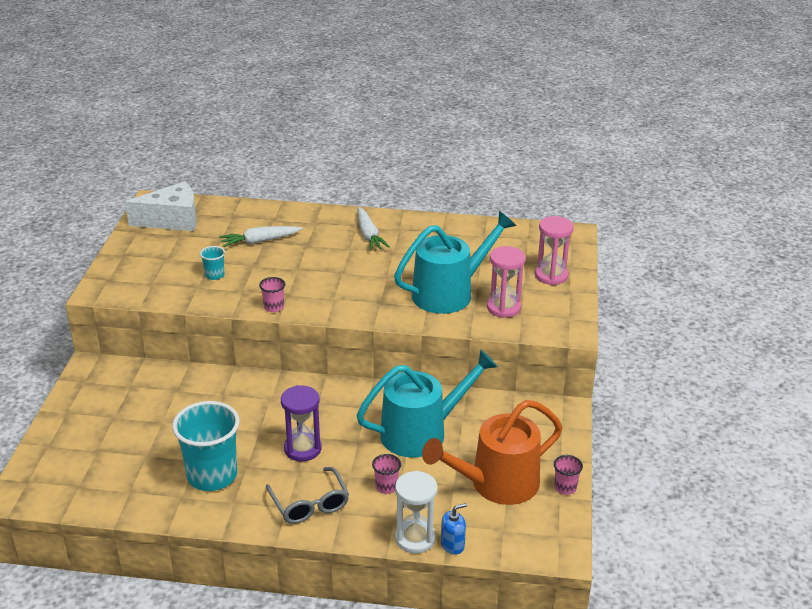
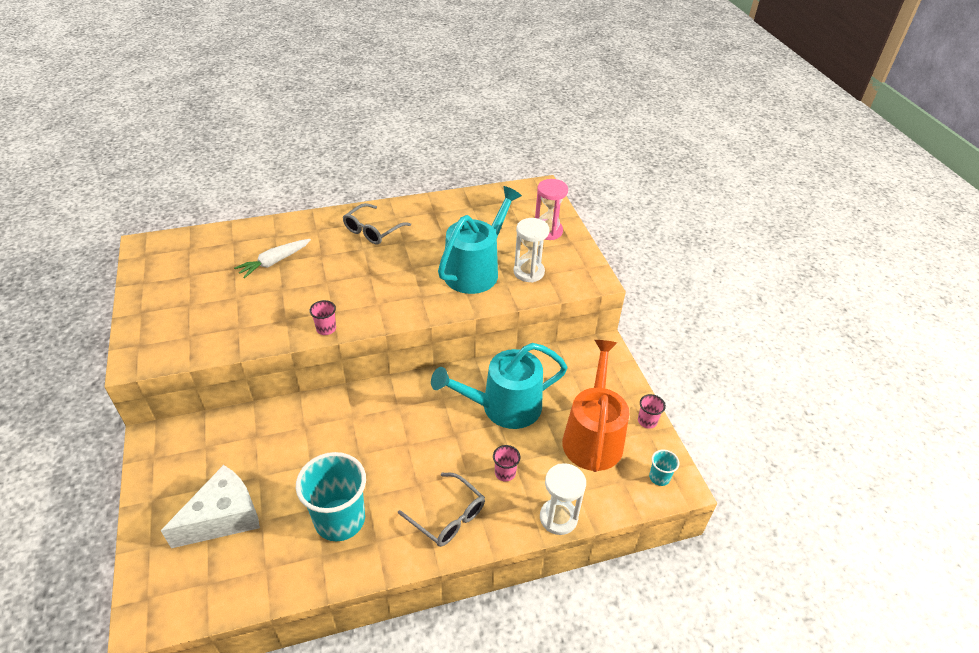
camera: 25 degrees left, 10 degrees up
white cheese [125,181,197,231] -> white cheese moved to [161,465,260,548]
turquoise cup [200,246,225,280] -> turquoise cup moved to [649,449,679,486]
purple hourglass [281,385,322,462] -> none
turquoise watering can [356,350,498,458] -> turquoise watering can turned 150 degrees counterclockwise [431,343,568,429]
white carrot [358,207,390,251] -> grey glasses [343,203,411,245]
orange watering can [422,400,563,505] -> orange watering can turned 150 degrees clockwise [562,340,630,472]
blue soap dispenser [441,503,467,555] -> none
pink hourglass [487,246,526,318] -> white hourglass [513,218,549,283]

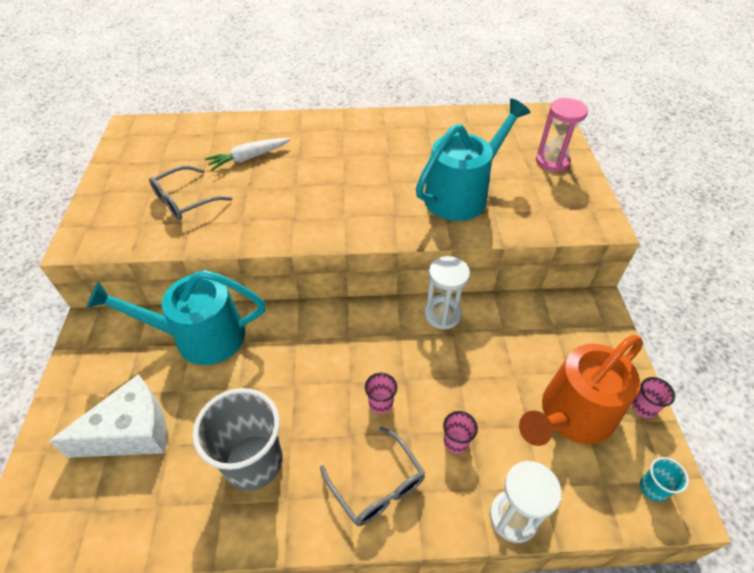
camera: 15 degrees right, 5 degrees up
turquoise cup [296,452,366,541] -> grey cup [192,388,283,491]
pink cup [309,300,336,335] -> pink cup moved to [365,373,397,414]
grey glasses [343,203,411,245] -> grey glasses moved to [149,166,232,220]
turquoise watering can [431,343,568,429] -> turquoise watering can moved to [87,270,265,365]
white hourglass [513,218,549,283] -> white hourglass moved to [424,256,470,330]
orange watering can [562,340,630,472] -> orange watering can turned 150 degrees counterclockwise [519,335,643,446]

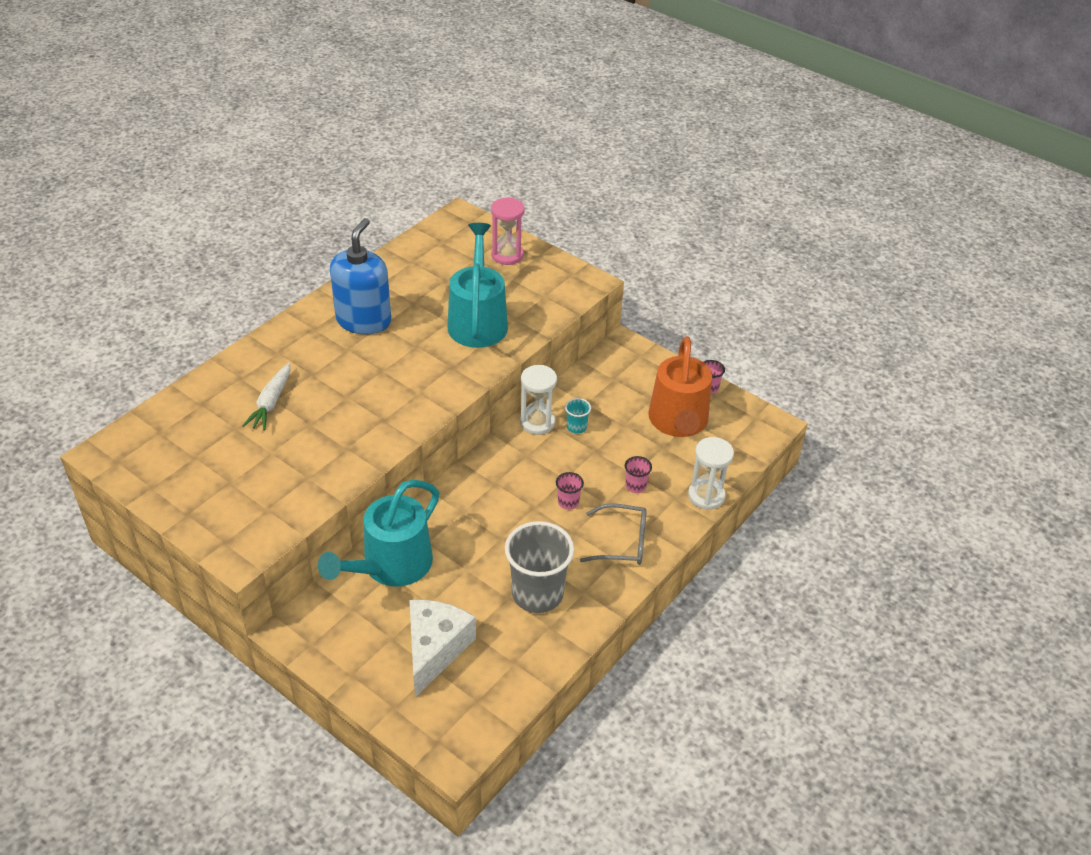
camera: 50 degrees left, 5 degrees down
grey glasses [149,166,232,220] -> none
turquoise cup [640,457,689,502] -> turquoise cup moved to [565,398,591,434]
none -> blue soap dispenser [330,218,391,335]

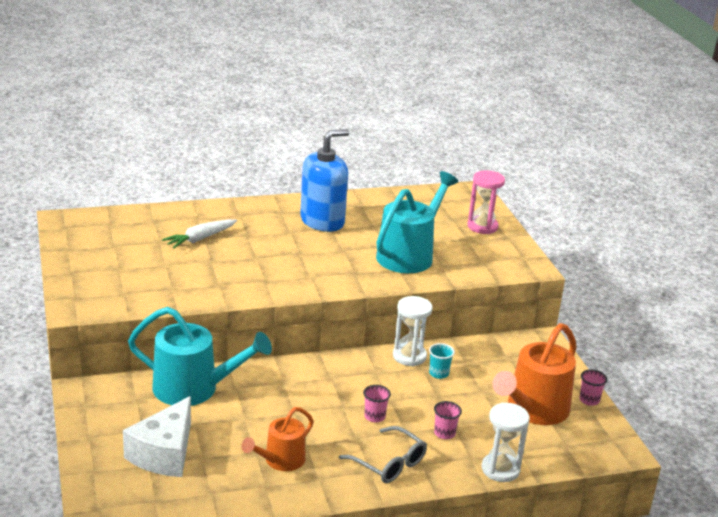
camera: 35 degrees right, 15 degrees down
turquoise watering can [318,480,439,587] -> turquoise watering can turned 150 degrees counterclockwise [128,307,272,406]
white cheese [409,600,476,697] -> white cheese turned 150 degrees clockwise [123,396,191,477]
grey cup [505,521,574,613] -> orange watering can [241,407,314,471]

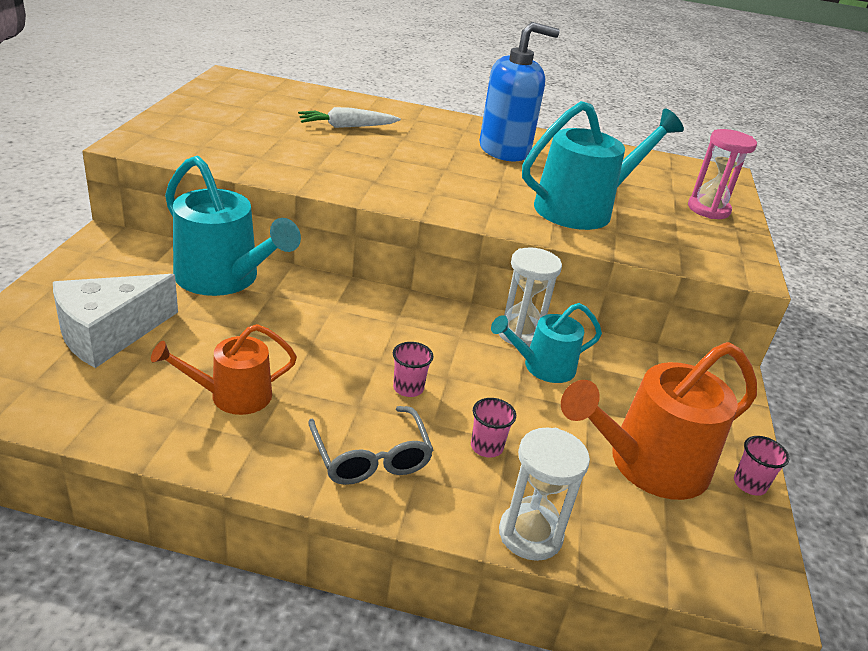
camera: 25 degrees right, 5 degrees up
turquoise cup [429,343,455,379] -> turquoise watering can [491,303,602,383]

